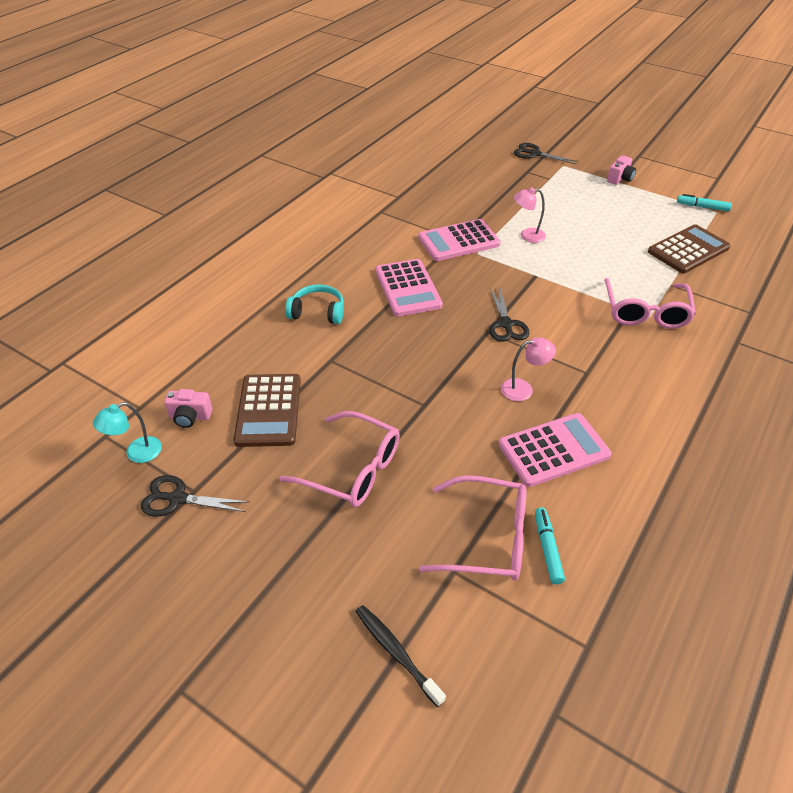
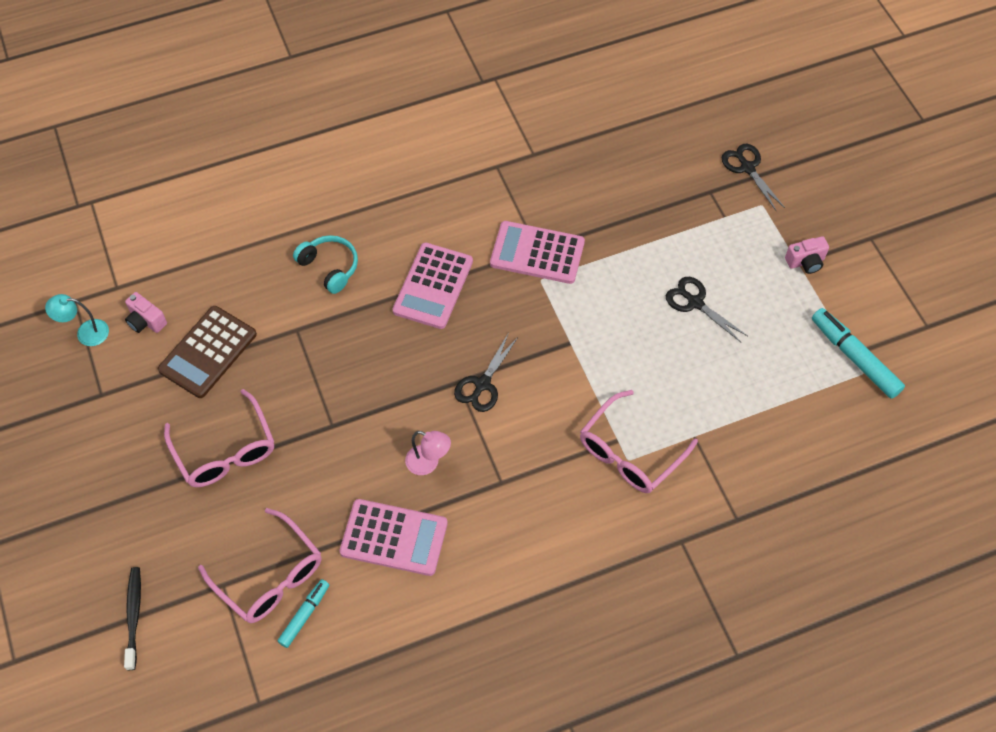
camera: 35 degrees right, 15 degrees up
black scissors [141,475,249,517] -> black scissors moved to [666,277,748,342]
pink lamp [514,187,546,243] -> none
brown calculator [648,224,731,273] -> none
turquoise marker [677,194,732,212] -> turquoise marker [812,308,905,399], size x1.68

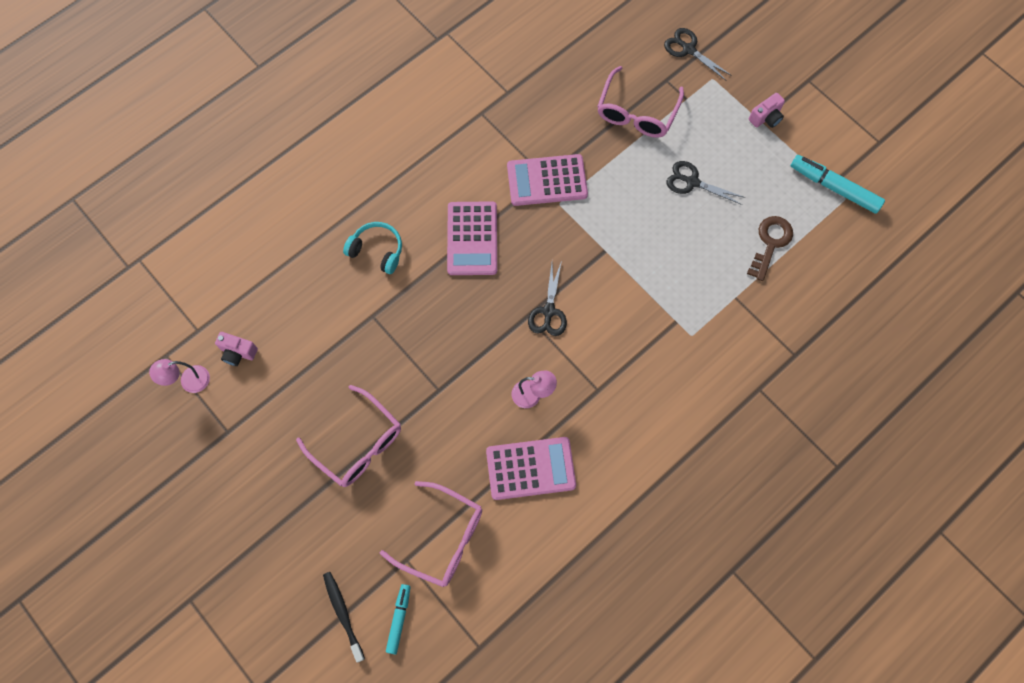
camera: 20 degrees left, 10 degrees up
turquoise lamp [45,294,109,346] -> pink lamp [149,359,210,393]
brown calculator [158,306,257,398] -> none
turquoise marker [277,579,329,648] -> turquoise marker moved to [386,584,411,654]
pink glasses [580,390,698,493] -> pink glasses moved to [597,66,684,138]
none -> brown key [747,216,793,281]

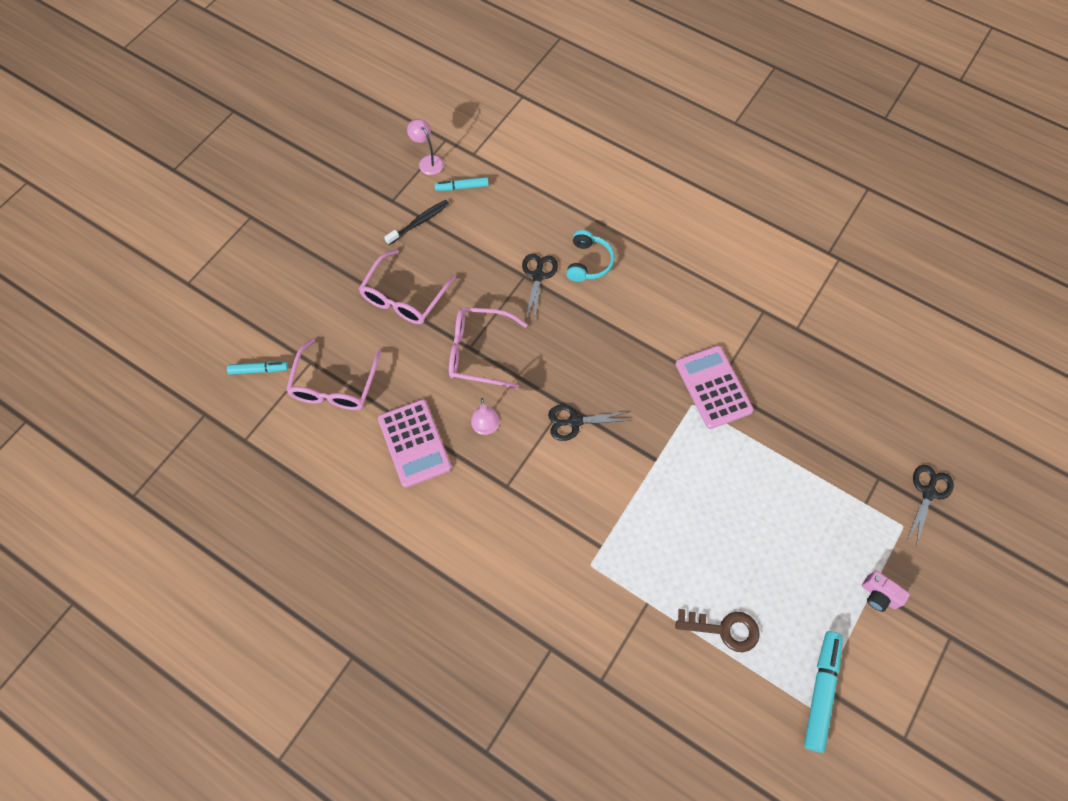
camera: 75 degrees right, 5 degrees down
pink camera [215,332,258,366] -> turquoise marker [435,177,489,191]
black toothbrush [323,572,365,663] -> black toothbrush moved to [384,200,449,245]
pink calculator [447,201,497,275] -> none
pink glasses [597,66,684,138] -> pink glasses moved to [449,307,528,389]
black scissors [667,161,745,205] -> black scissors moved to [522,254,558,318]

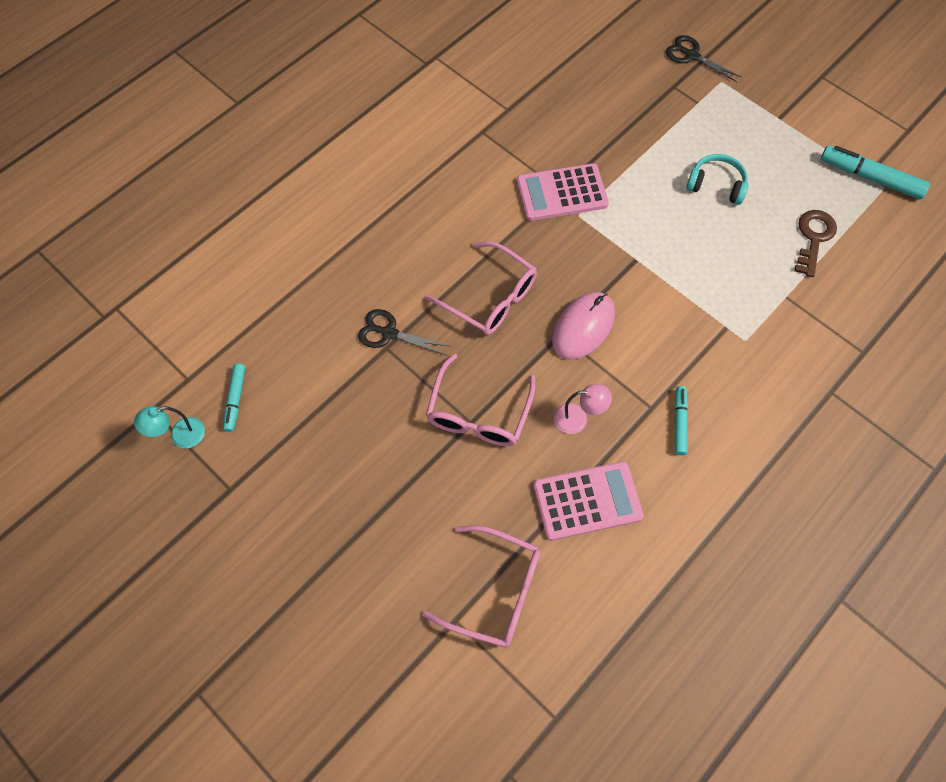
camera: 80 degrees left, 0 degrees up
turquoise marker [227,361,288,375] -> turquoise marker moved to [674,386,688,455]
pink glasses [359,249,456,324] -> pink glasses moved to [426,241,537,335]
black toothbrush [384,200,449,245] -> none
pink lamp [407,119,444,175] -> turquoise lamp [134,406,205,448]
black scissors [548,405,632,441] -> pink mouse [552,292,615,360]
turquoise headphones [566,230,614,282] -> turquoise headphones moved to [686,154,748,205]
pink camera [862,571,910,612] -> none

